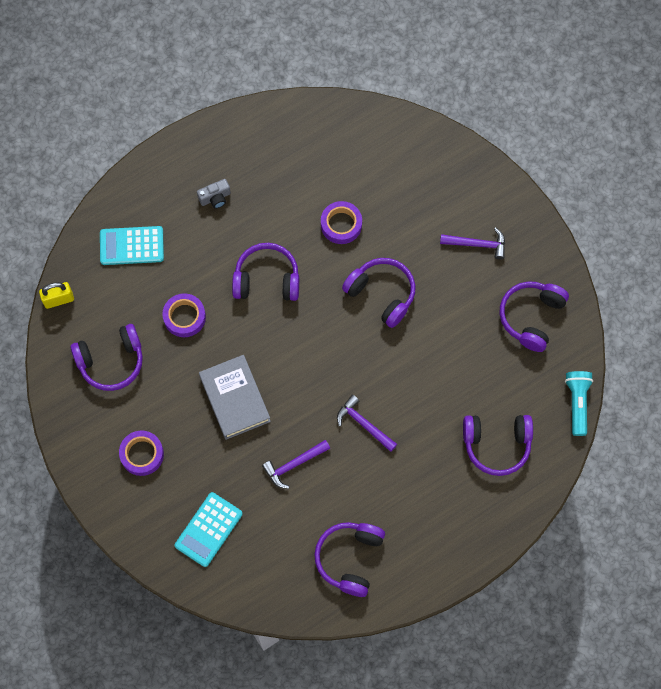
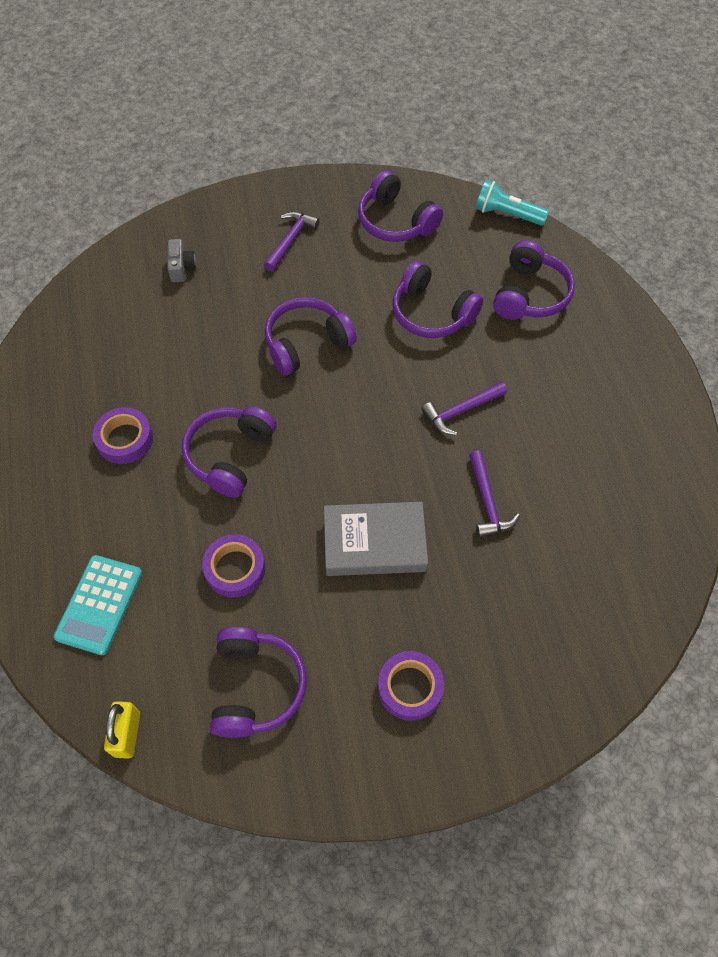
camera: 70 degrees left, 10 degrees down
turquoise calculator [175,492,243,567] -> none
grey camera [197,179,231,209] -> grey camera moved to [167,239,196,282]
purple headphones [314,522,385,597] -> purple headphones moved to [392,261,483,338]
purple tape [321,201,362,244] -> purple tape moved to [93,407,153,464]

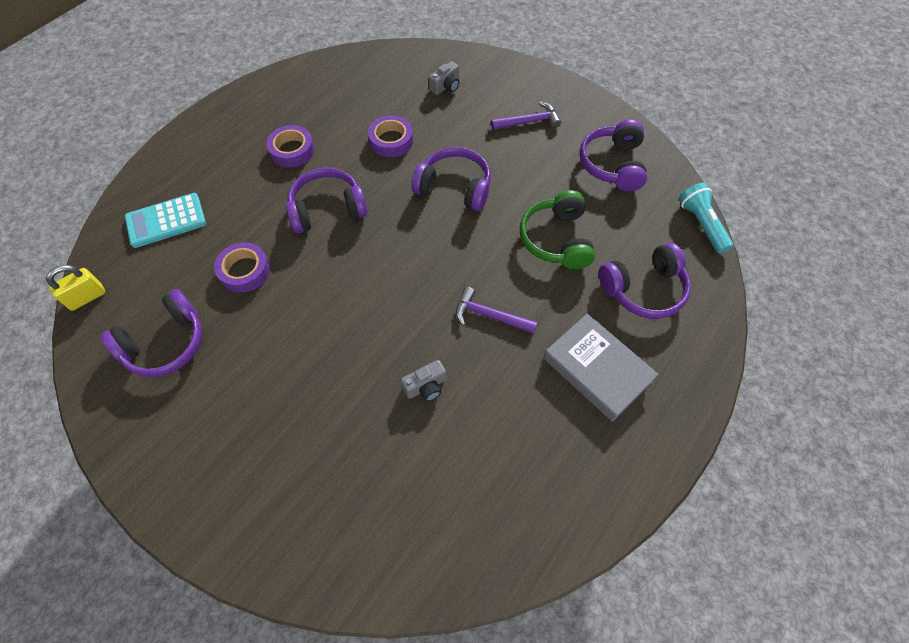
camera: 50 degrees right, 0 degrees up
grey book [324,502,428,576] -> grey book moved to [544,313,658,422]
purple tape [378,651,444,721] -> purple tape moved to [368,115,413,157]
purple headphones [392,261,483,338] -> green headphones [520,190,595,269]
purple hammer [469,450,520,538] -> grey camera [401,360,446,401]

